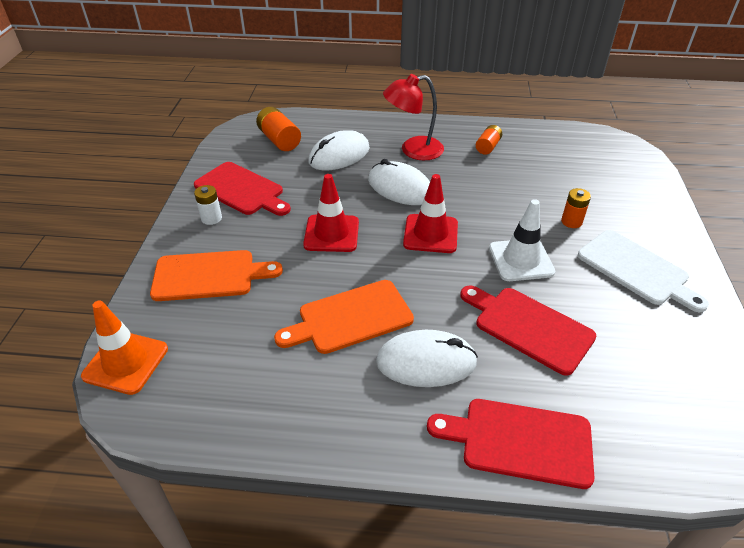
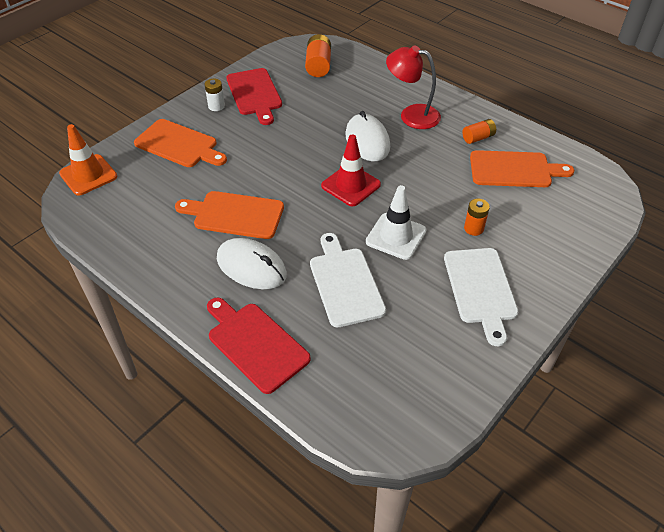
camera: 35 degrees right, 5 degrees up
red traffic cone [303,174,359,252] -> none
white mouse [309,130,370,170] -> none
red cutting board [460,285,596,376] -> white cutting board [310,233,386,327]
none -> orange cutting board [470,150,574,187]

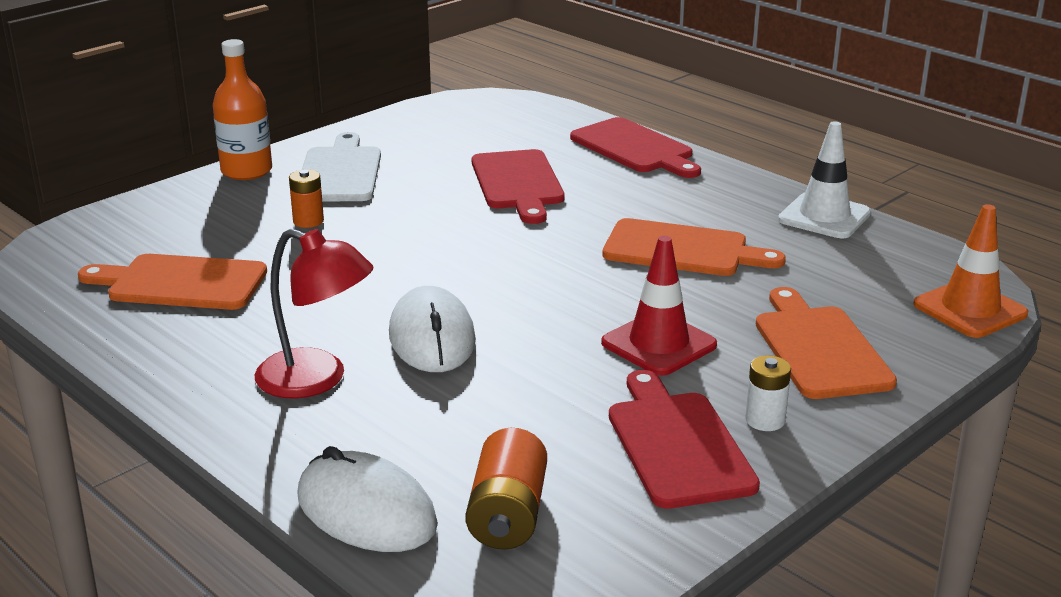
camera: 175 degrees left, 20 degrees down
orange cutting board [134,119,227,167] -> orange cutting board turned 45 degrees clockwise [756,287,897,399]
white mouse [217,238,287,289] -> white mouse moved to [297,446,438,552]
white cutting board [310,233,386,327] -> red cutting board [472,149,565,224]
red traffic cone [321,135,381,206] -> red traffic cone moved to [601,236,717,376]
white traffic cone [366,185,427,260] -> white traffic cone moved to [778,121,871,238]
orange battery [462,119,496,144] -> none
none -> orange bottle [213,39,272,180]

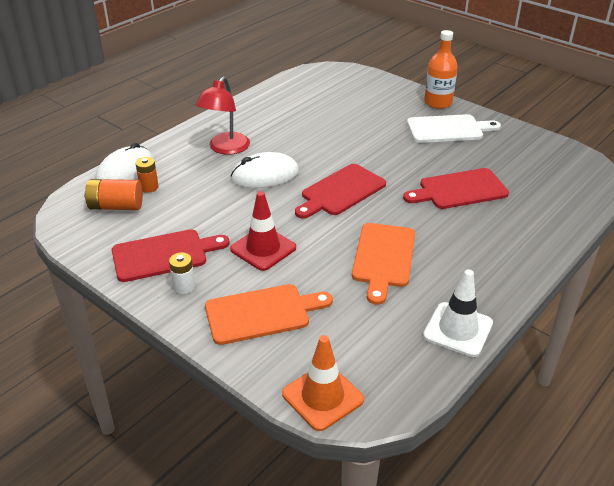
camera: 85 degrees right, 10 degrees up
orange cutting board [78,254,267,310] -> none
orange battery [289,169,324,228] -> orange battery moved to [135,157,159,193]
red cutting board [570,117,701,178] -> red cutting board moved to [295,164,386,219]

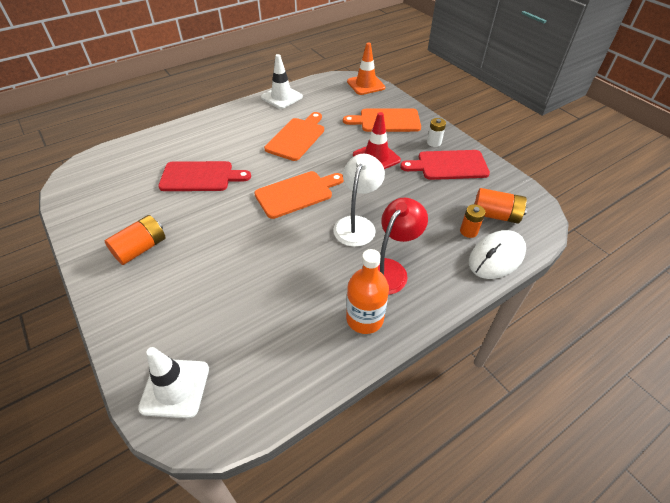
camera: 165 degrees left, 10 degrees up
white mouse [230,152,299,188] -> white lamp [333,154,385,247]
red cutting board [295,164,386,219] -> orange cutting board [254,171,344,219]
white cutting board [407,114,501,143] -> orange battery [105,215,166,265]
orange bottle [424,30,458,109] -> orange bottle moved to [346,249,389,334]
none -> white traffic cone [138,347,209,418]

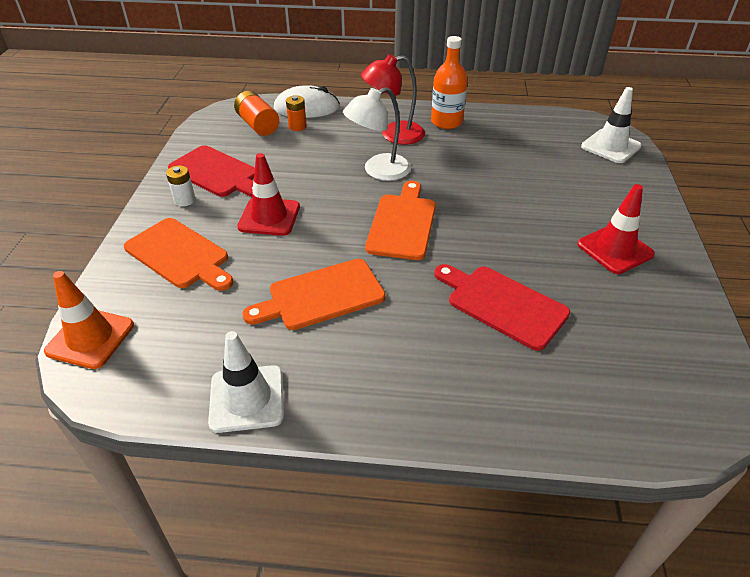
camera: 140 degrees left, 5 degrees down
orange battery [105,215,166,265] -> red traffic cone [577,184,655,274]
orange cutting board [254,171,344,219] -> orange cutting board turned 90 degrees clockwise [365,181,436,260]

